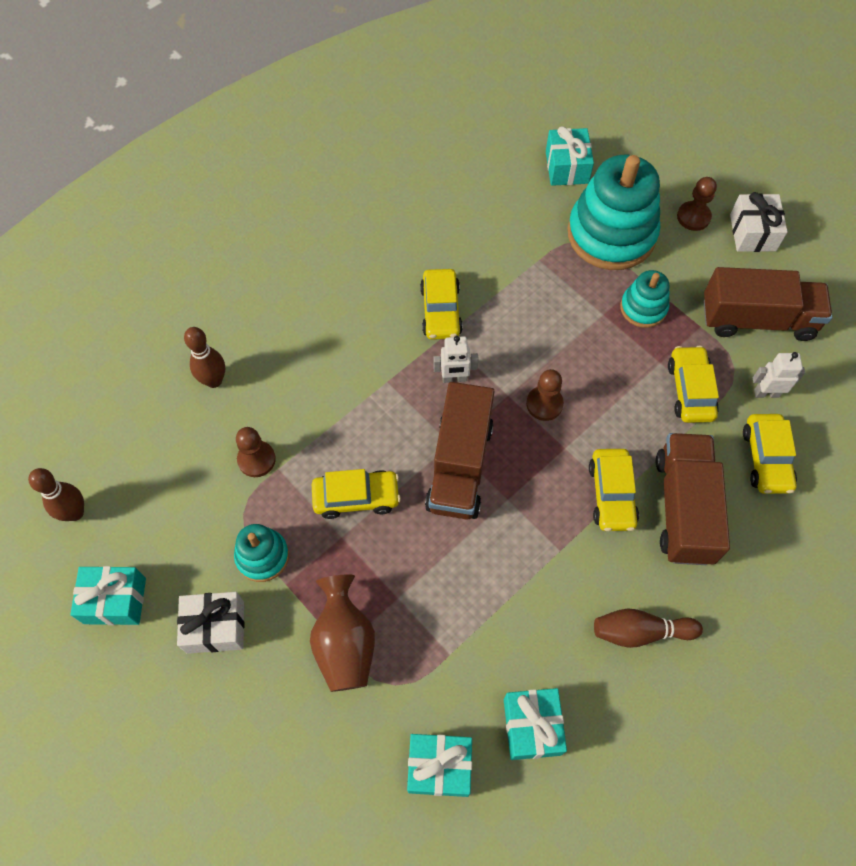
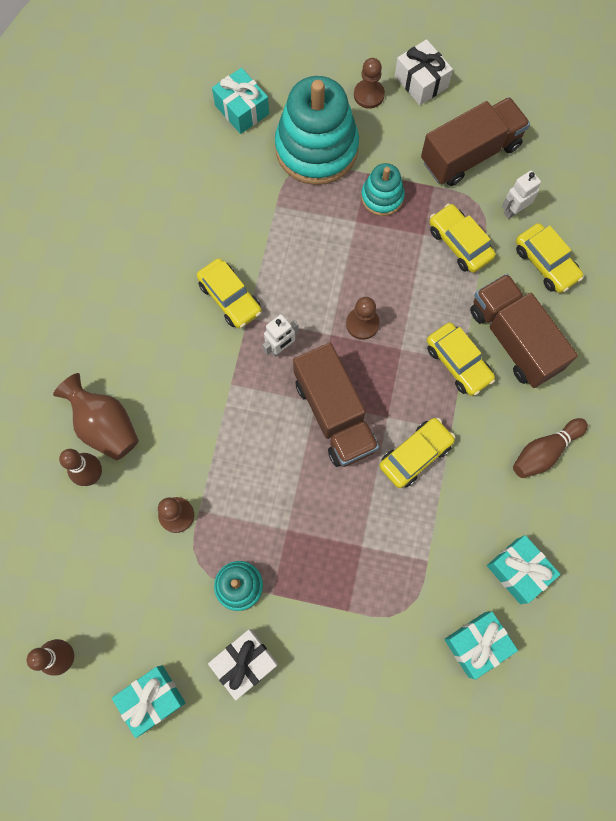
camera: 35 degrees left, 10 degrees up
brown vase [310,574,375,692] -> brown vase moved to [53,373,139,460]
yellow car [312,469,401,519] -> yellow car moved to [379,418,455,488]

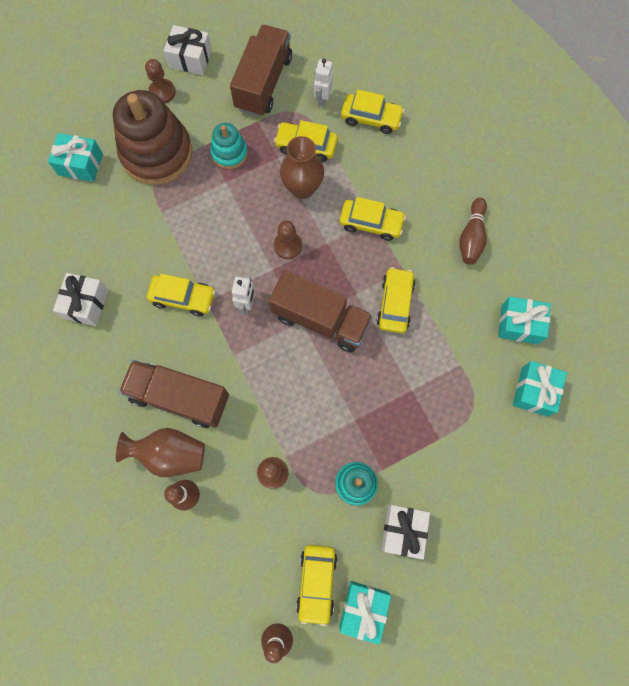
camera: 40 degrees left, 0 degrees up
turquoise stacking toy [275,76,359,185] -> brown stacking toy [113,90,192,185]
brown truck [470,274,578,388] -> brown truck moved to [119,360,229,428]
none -> white gift [53,273,108,326]
none -> brown vase [280,136,324,199]
none -> yellow car [296,545,337,626]

